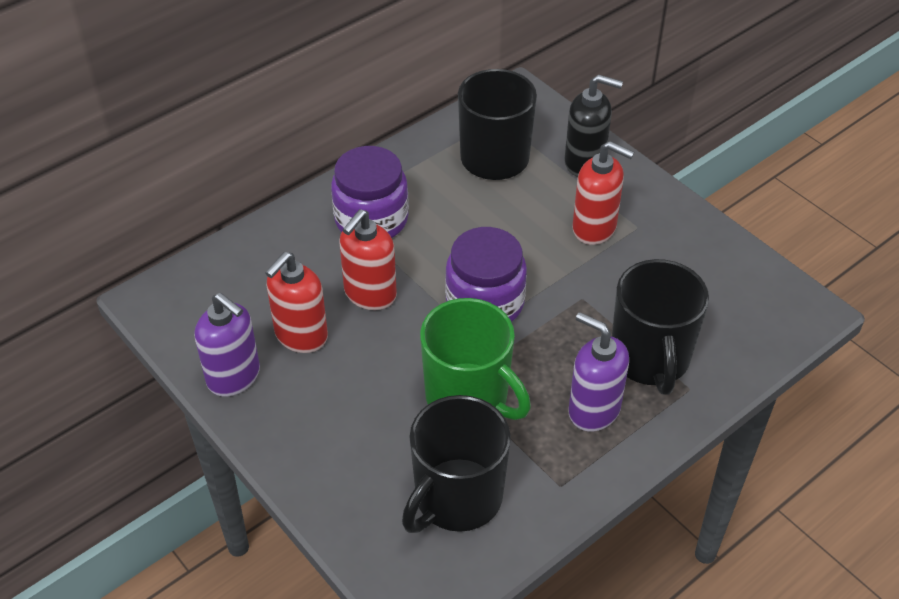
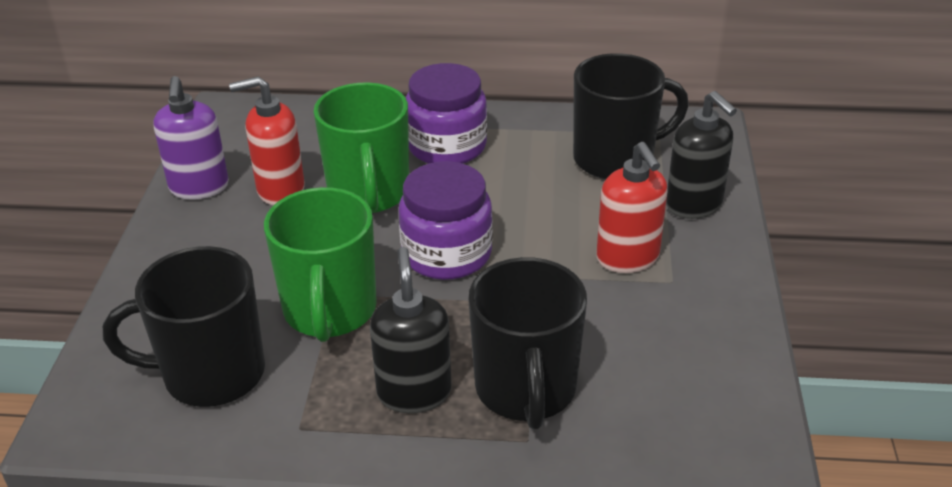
camera: 45 degrees right, 10 degrees down
red soap dispenser [339,209,397,310] -> green mug [314,82,409,213]
purple soap dispenser [568,312,629,432] -> black soap dispenser [370,247,452,413]
black mug [612,259,709,395] -> black mug turned 45 degrees counterclockwise [468,257,587,430]

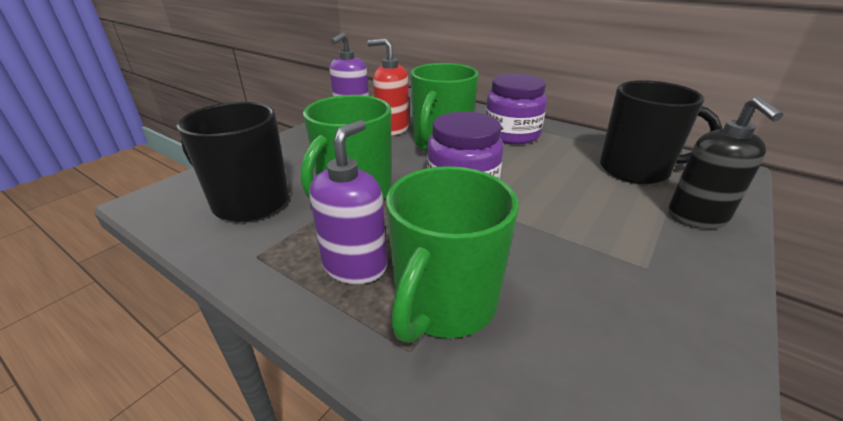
camera: 30 degrees right, 5 degrees down
black soap dispenser [370,247,452,413] -> purple soap dispenser [310,120,387,284]
black mug [468,257,587,430] -> green mug [386,166,519,343]
red soap dispenser [596,142,668,273] -> none

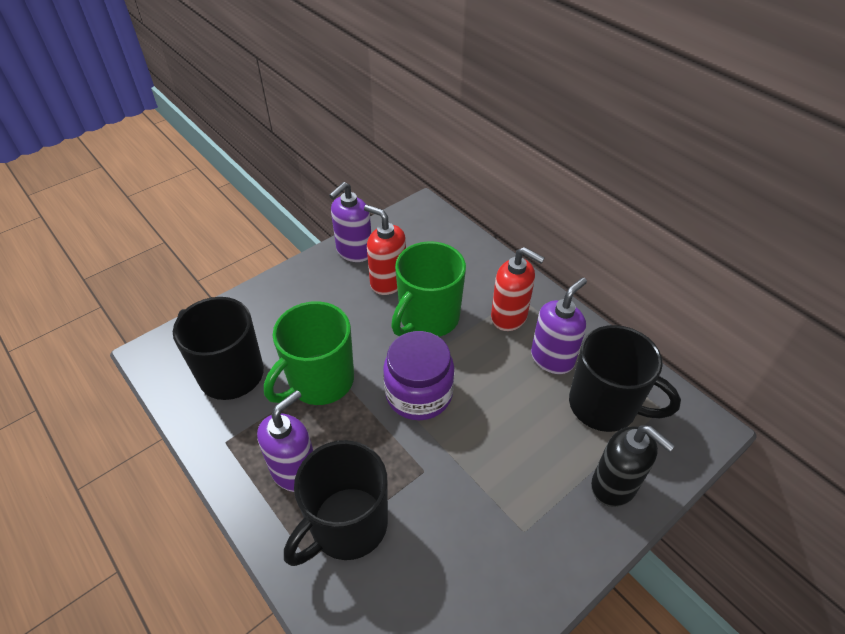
camera: 15 degrees right, 15 degrees up
green mug [386,166,519,343] -> black mug [284,440,388,566]
purple jar [485,74,547,144] -> red soap dispenser [491,247,545,331]
black soap dispenser [668,96,783,229] -> black soap dispenser turned 60 degrees counterclockwise [591,425,675,507]
none -> purple soap dispenser [531,277,587,374]

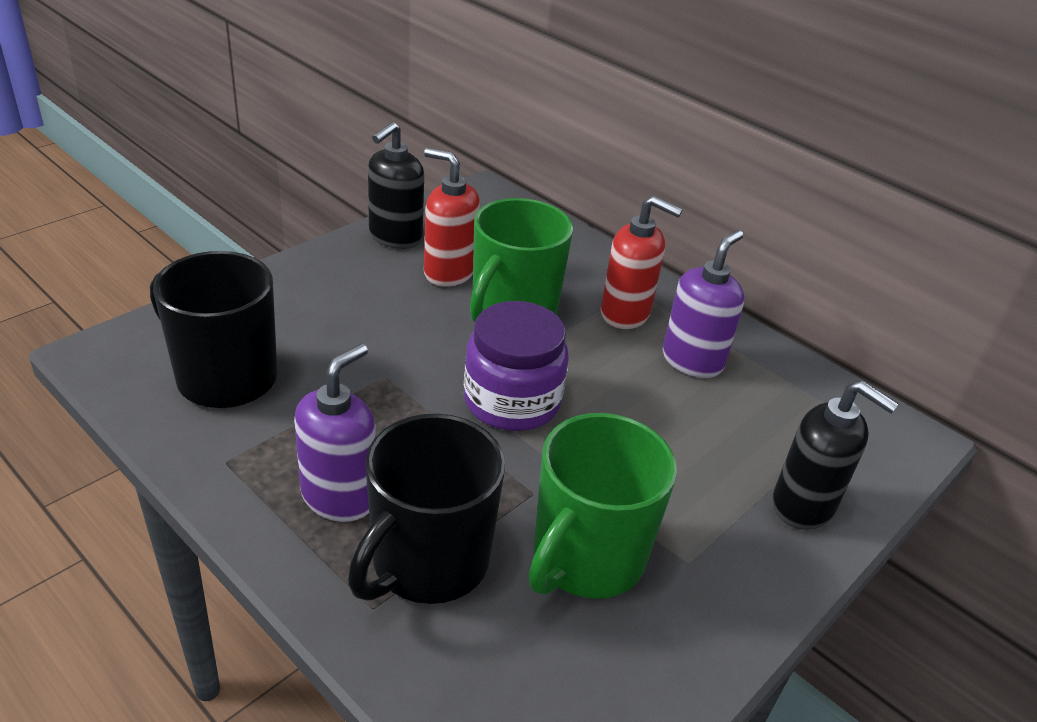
camera: 10 degrees left, 10 degrees down
green mug [264,301,354,405] -> green mug moved to [529,413,677,599]
purple soap dispenser [329,182,371,262] -> black soap dispenser [368,122,424,249]
black mug [569,325,681,432] -> none

